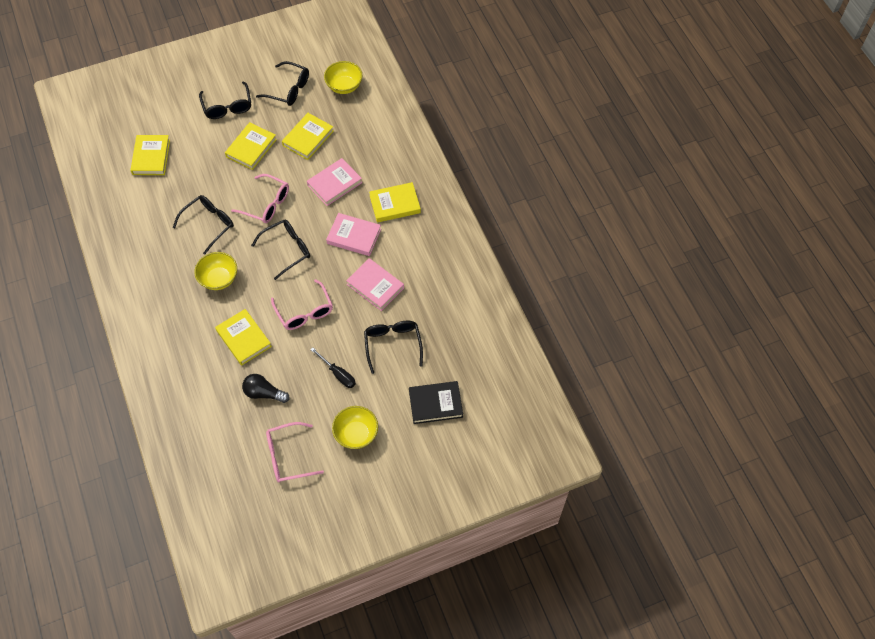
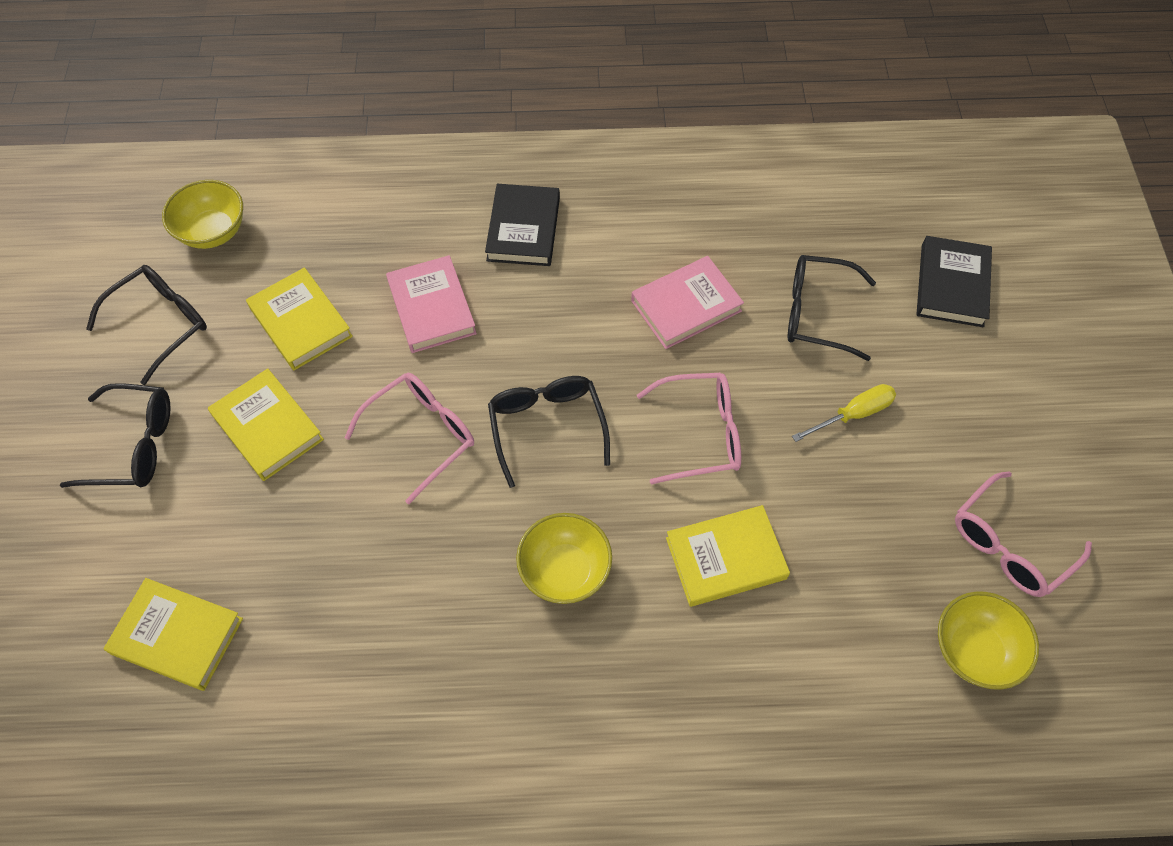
camera: 70 degrees left, 0 degrees up
black glasses [173,195,234,255] -> none
black light bulb [242,374,290,403] -> none
pink glasses [266,422,324,482] -> pink glasses turned 45 degrees clockwise [955,471,1092,597]
black screwdriver [310,348,356,388] -> yellow screwdriver [792,384,896,442]
pink book [326,213,381,256] -> none
yellow bowl [332,406,378,449] -> yellow bowl moved to [938,592,1039,689]
yellow book [369,182,421,223] -> black book [485,184,560,266]

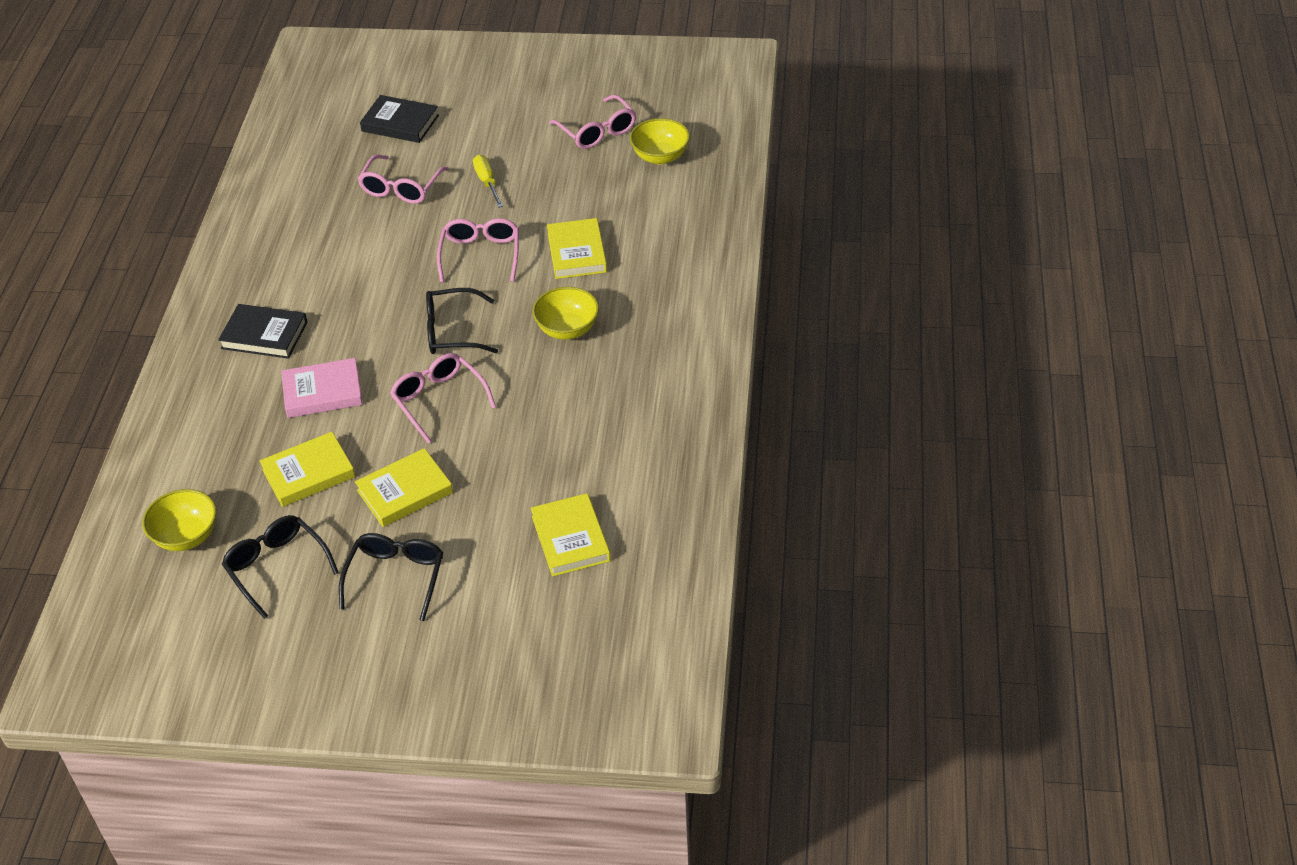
camera: 80 degrees left, 15 degrees down
yellow book [103,578,243,691] -> yellow book turned 45 degrees counterclockwise [531,493,611,577]
pink book [631,256,744,349] -> none
black glasses [788,255,876,361] -> pink glasses [358,155,449,204]

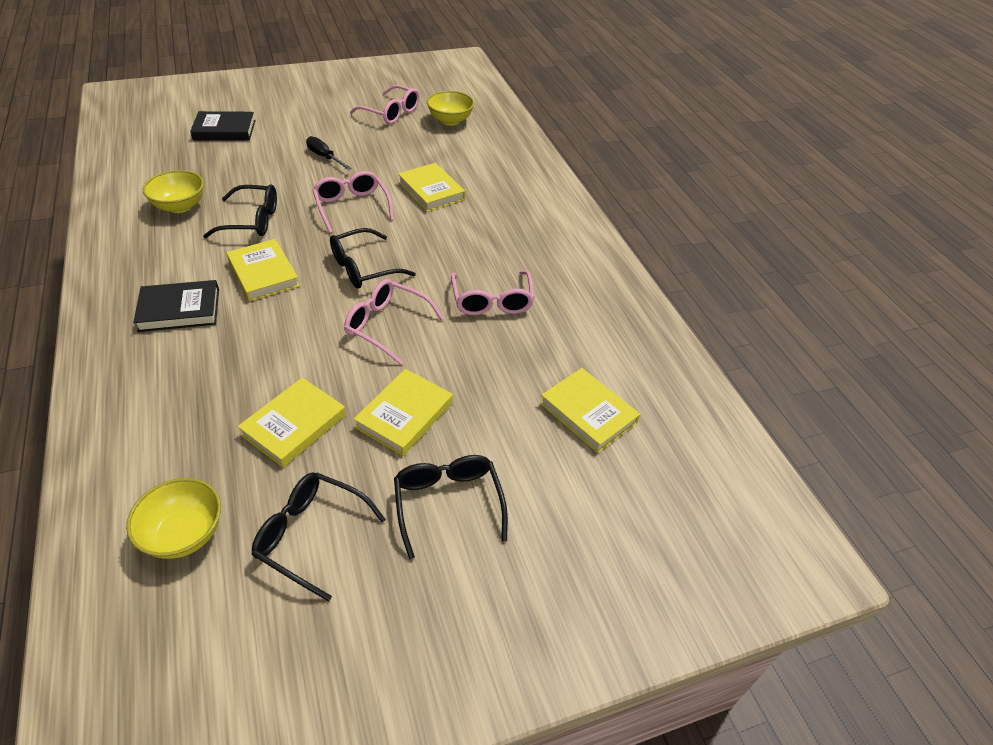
camera: 30 degrees left, 0 degrees up
pink book [281,358,363,418] -> none
pink glasses [358,155,449,204] -> pink glasses moved to [451,271,535,315]
yellow screwdriver [473,155,503,208] -> black screwdriver [306,136,352,170]
yellow bowl [533,287,599,339] -> yellow bowl moved to [143,170,204,213]
none -> black glasses [203,184,277,238]
none -> yellow book [226,239,300,302]

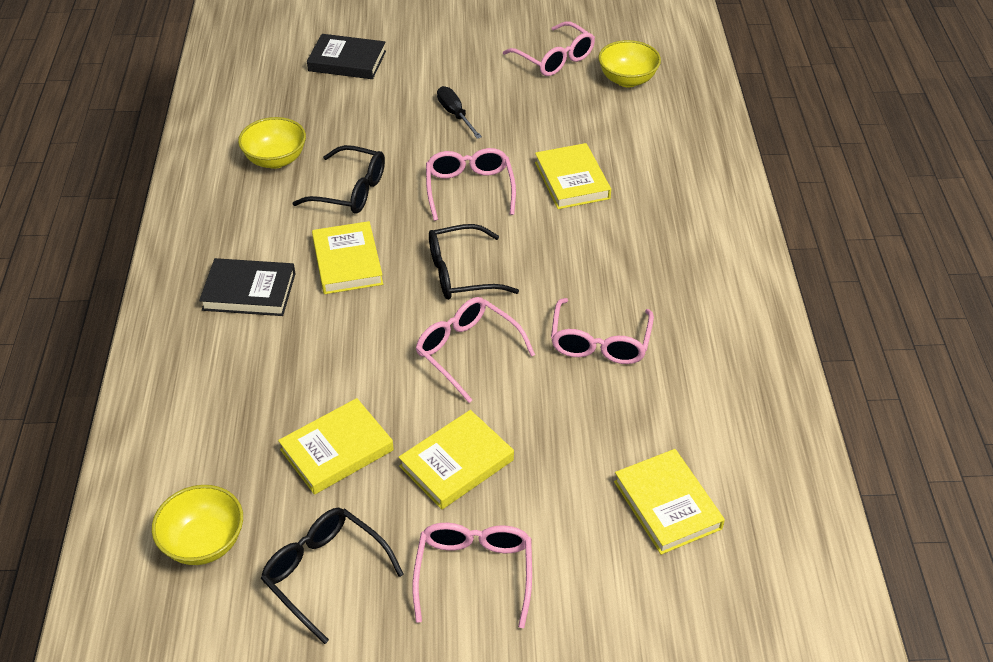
camera: 20 degrees right, 0 degrees up
black glasses [394,455,508,559] -> pink glasses [412,523,532,628]

